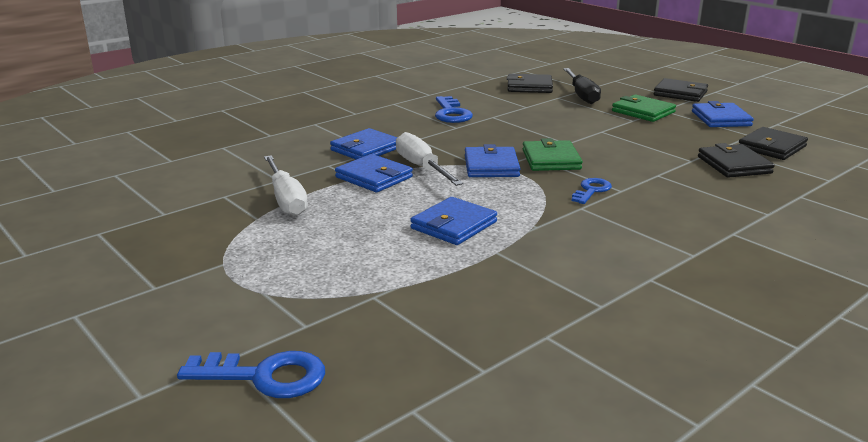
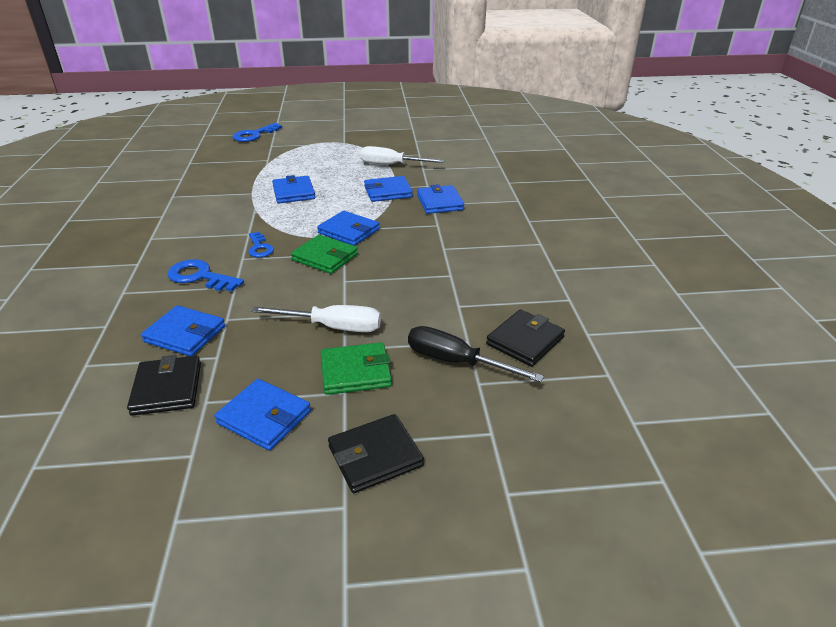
camera: 125 degrees right, 10 degrees up
white screwdriver [396,132,463,186] -> white screwdriver moved to [251,305,381,332]
blue key [435,96,473,123] -> blue key moved to [167,259,244,292]
black wallet [698,143,775,178] -> blue wallet [141,305,225,356]

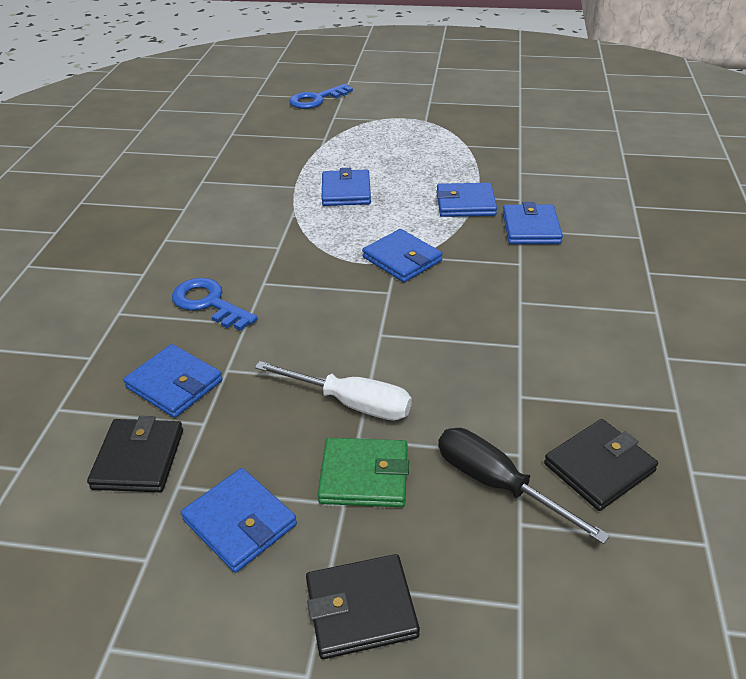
camera: 15 degrees right, 5 degrees up
blue key [248,232,274,257] -> none
green wallet [291,234,358,274] -> none
white screwdriver [360,146,445,164] -> none

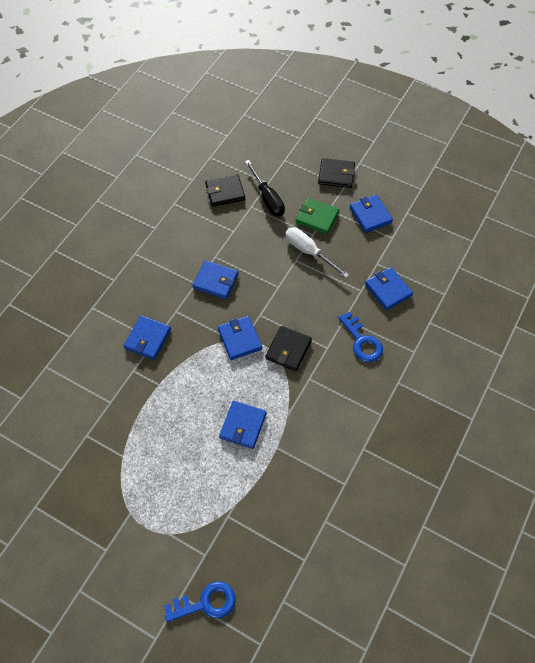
camera: 160 degrees left, 20 degrees up
black wallet [87,416,183,492] -> black wallet moved to [265,326,312,371]
blue wallet [436,183,497,217] -> blue wallet moved to [192,260,238,299]

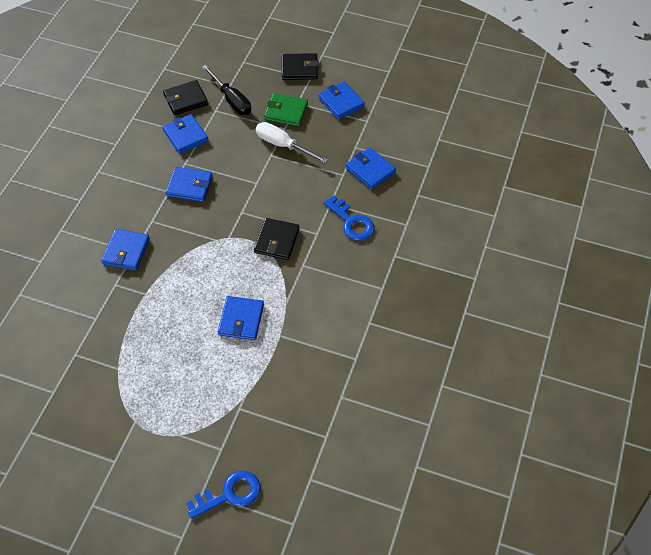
camera: 10 degrees left, 5 degrees down
blue wallet [218,316,262,360] -> blue wallet moved to [162,114,209,154]

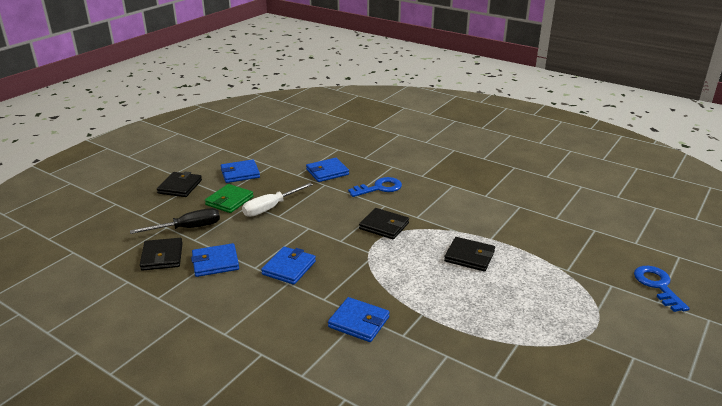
camera: 75 degrees left, 25 degrees down
blue wallet [218,296,264,340] -> black wallet [444,237,495,271]

